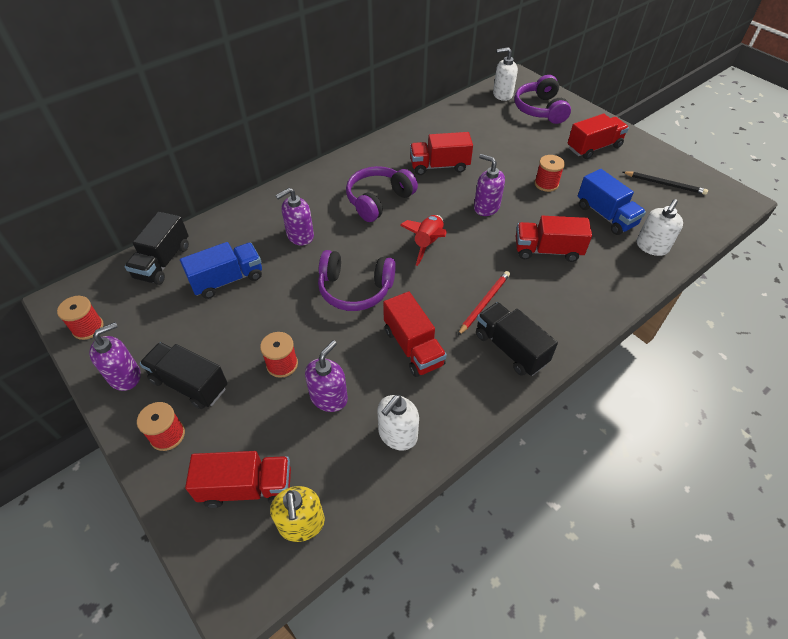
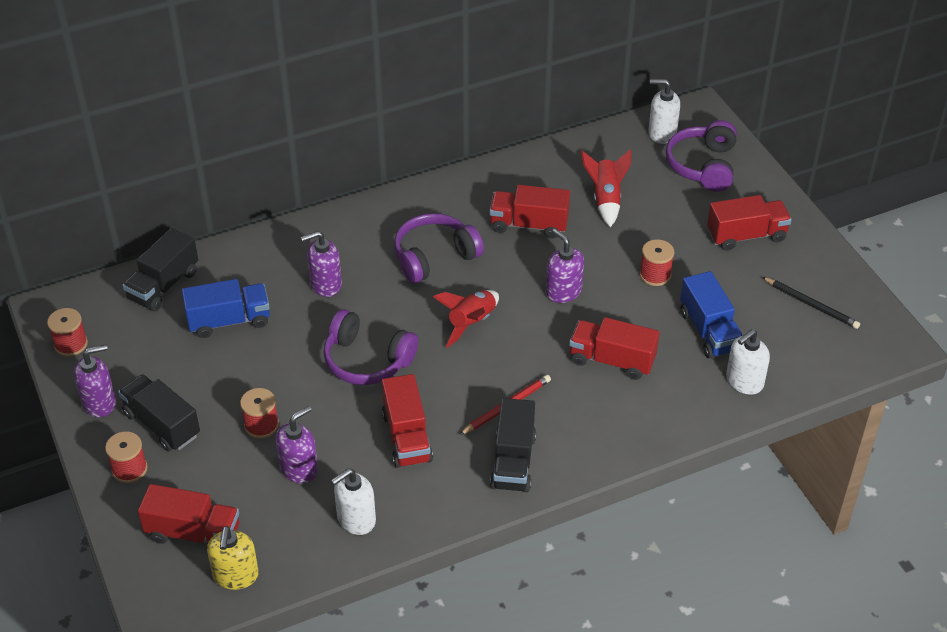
camera: 15 degrees right, 5 degrees down
black truck [476,302,558,376] -> black truck turned 150 degrees counterclockwise [490,398,536,492]
none -> red rocket [581,149,631,227]

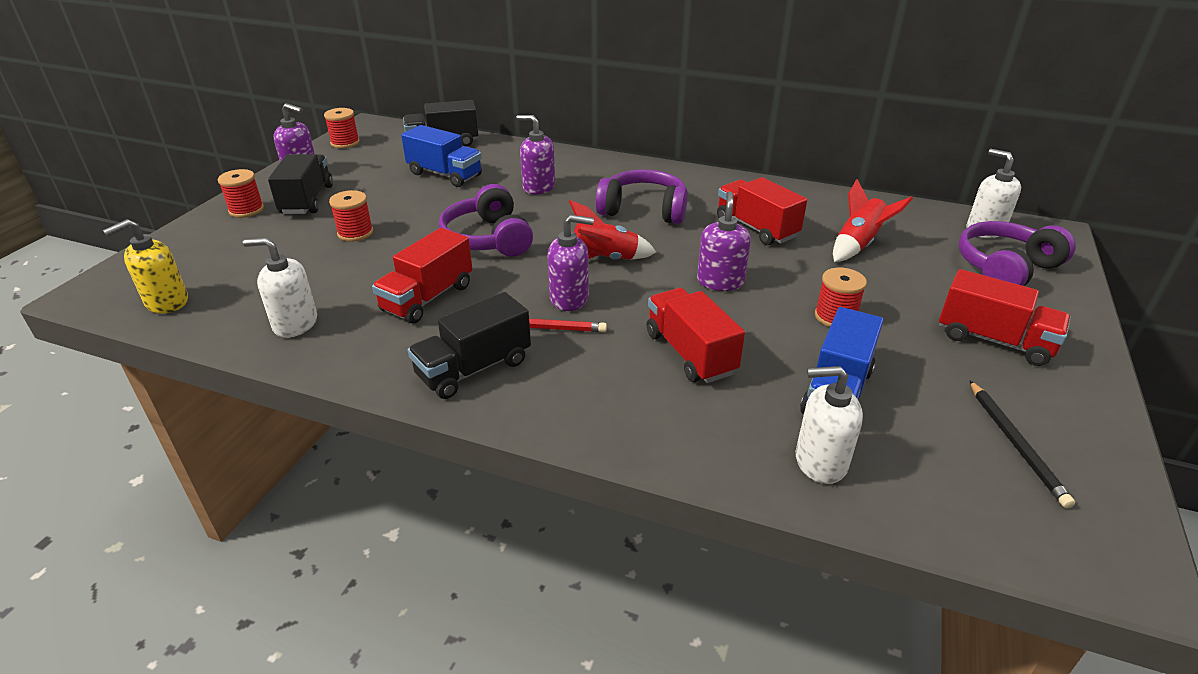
camera: 45 degrees right, 10 degrees down
red truck [138,484,239,544] -> none
purple soap dispenser [276,406,318,483] -> purple soap dispenser moved to [547,215,594,311]

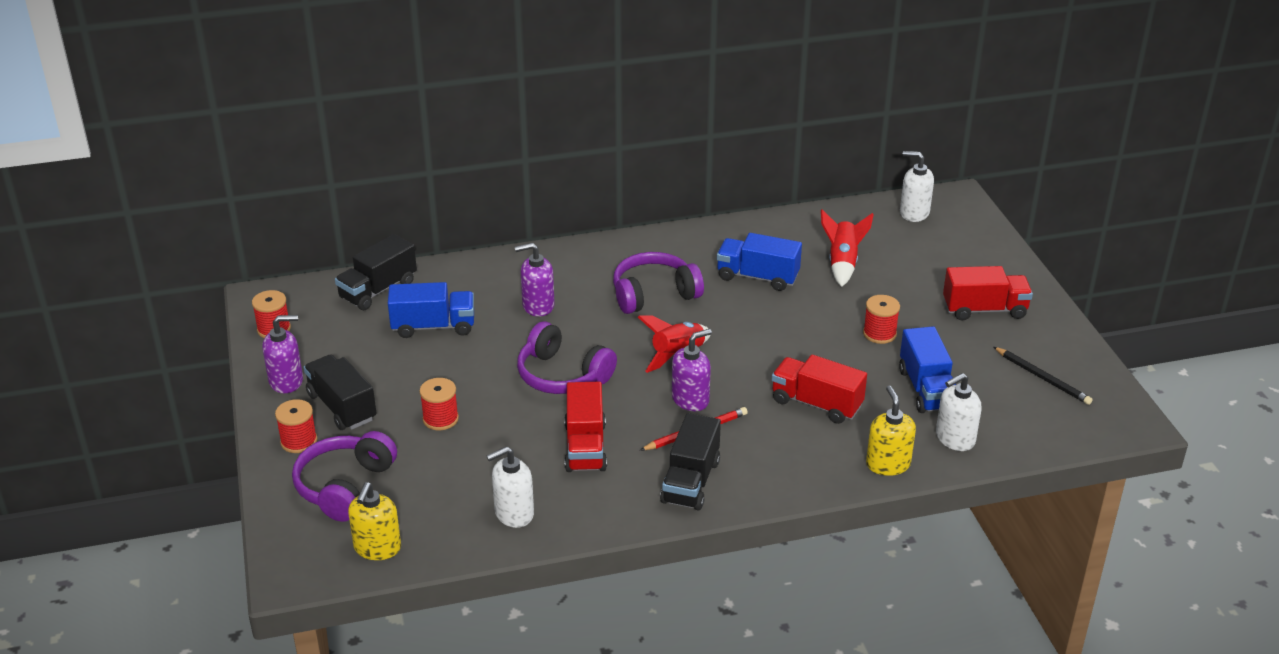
camera: 35 degrees left, 0 degrees up
purple soap dispenser [697,192,751,291] -> none
red truck [717,177,807,245] -> blue truck [717,233,802,291]
purple headphones [958,221,1076,286] -> purple headphones moved to [292,431,397,522]
none -> yellow soap dispenser [866,386,916,476]

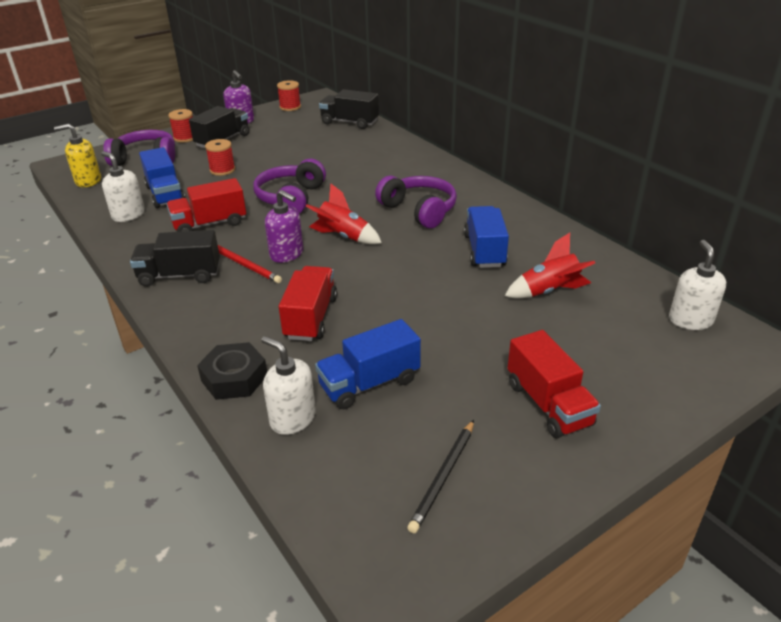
camera: 70 degrees right, 0 degrees up
blue truck [388,282,474,338] -> blue truck moved to [139,147,185,208]
purple soap dispenser [515,243,555,317] -> none
red spool [863,295,900,344] -> none
yellow soap dispenser [866,386,916,476] -> black nut [197,342,267,400]

